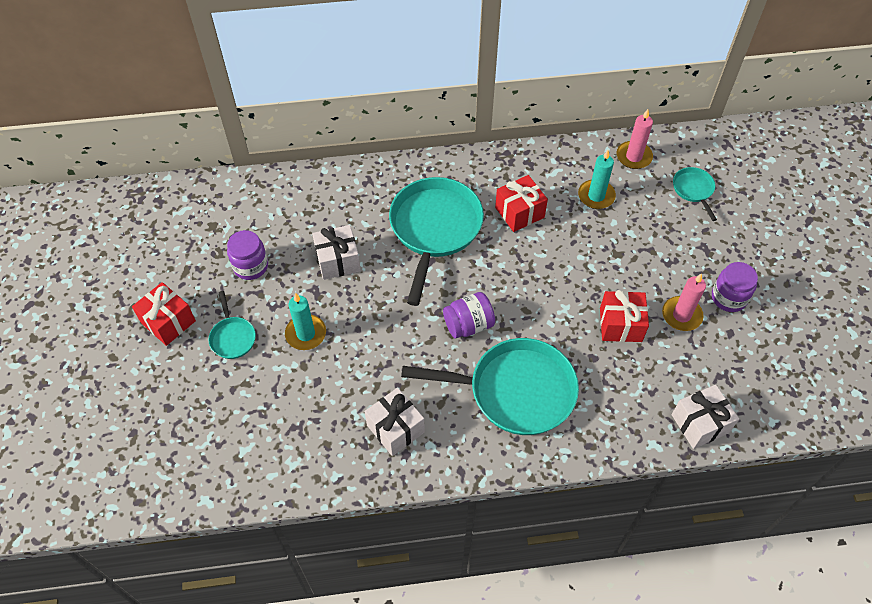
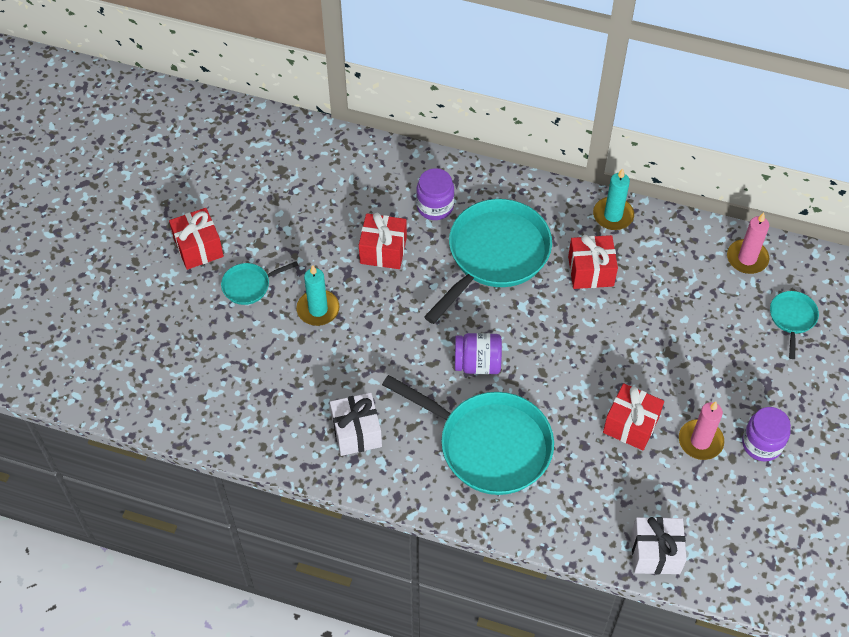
camera: 25 degrees right, 0 degrees up
turquoise pan [209,291,256,359] -> turquoise pan turned 60 degrees clockwise [221,261,298,305]
purple jar [227,230,268,280] -> purple jar moved to [416,168,454,220]
white gift [312,225,361,280] -> red gift [359,213,407,269]
turquoise candle [578,150,616,209] -> turquoise candle moved to [593,168,634,230]

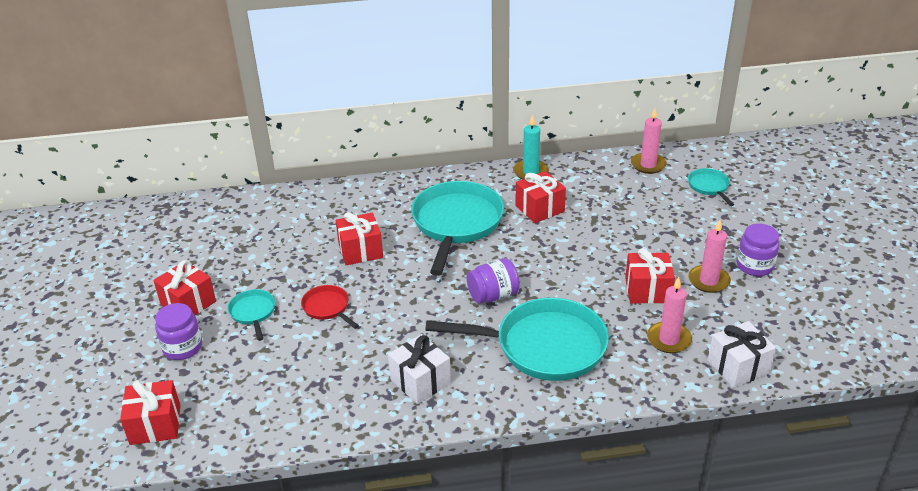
camera: 25 degrees left, 20 degrees down
turquoise pan [221,261,298,305] -> turquoise pan turned 120 degrees clockwise [227,289,275,341]
turquoise candle [296,265,339,326] -> red pan [301,285,359,329]
purple jar [416,168,454,220] -> purple jar moved to [155,303,202,360]
none -> red gift [120,380,180,445]
none -> pink candle [647,277,692,353]

